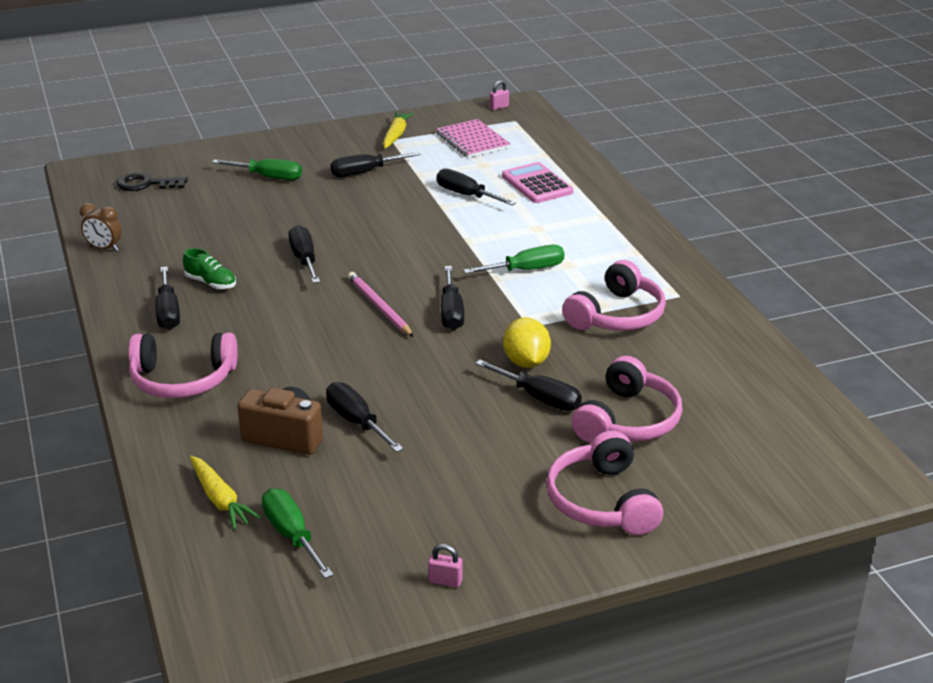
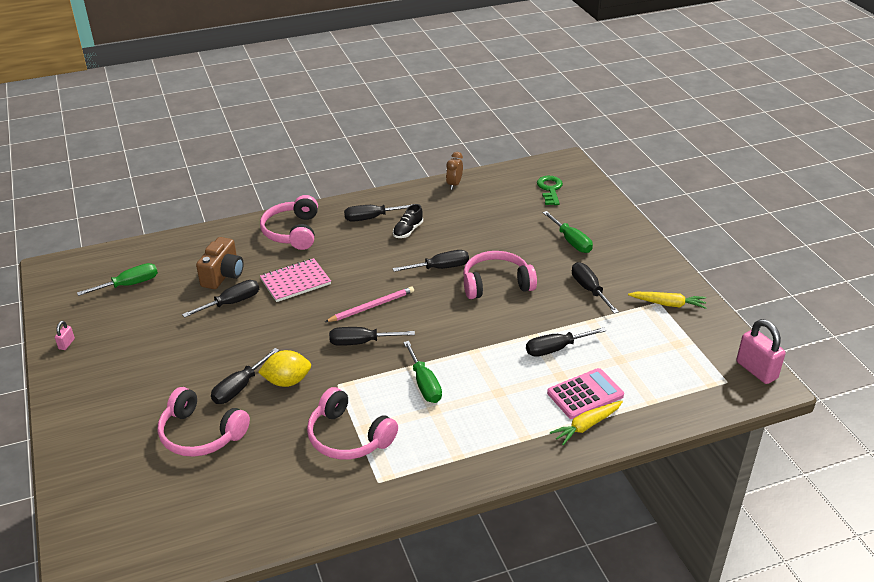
camera: 90 degrees right, 5 degrees up
black key [117,173,188,191] -> green key [537,176,563,205]
green shoe [183,248,236,289] -> black shoe [393,204,423,238]
yellow carrot [190,456,261,530] -> yellow carrot moved to [550,401,623,445]
green screwdriver [212,159,302,180] -> green screwdriver turned 45 degrees counterclockwise [543,211,593,253]
pink notebook [436,119,511,158] -> pink notebook moved to [260,258,331,302]
black screwdriver [437,168,516,206] -> black screwdriver turned 150 degrees counterclockwise [526,327,606,357]
pink padlock [490,80,509,110] -> pink padlock [736,319,786,384], size x2.13
pink headphones [546,431,663,535] -> pink headphones moved to [463,251,537,299]

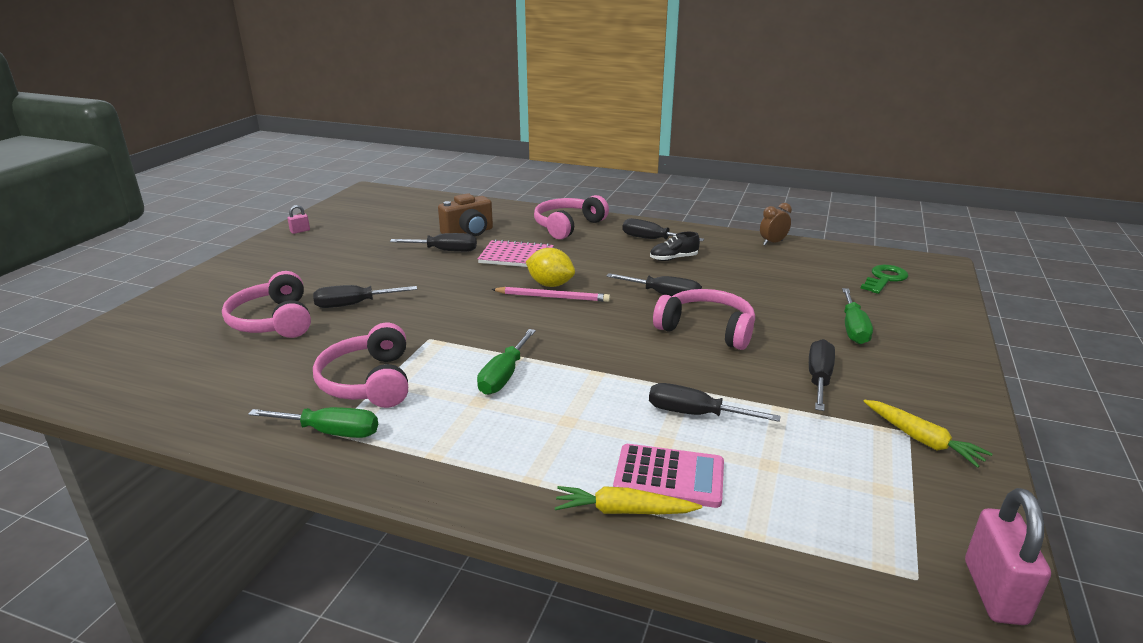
camera: 40 degrees right, 10 degrees down
green screwdriver [77,263,158,296] -> green screwdriver moved to [248,407,378,438]
yellow lemon [258,350,311,387] -> yellow lemon moved to [526,248,575,287]
black screwdriver [329,327,415,346] -> none

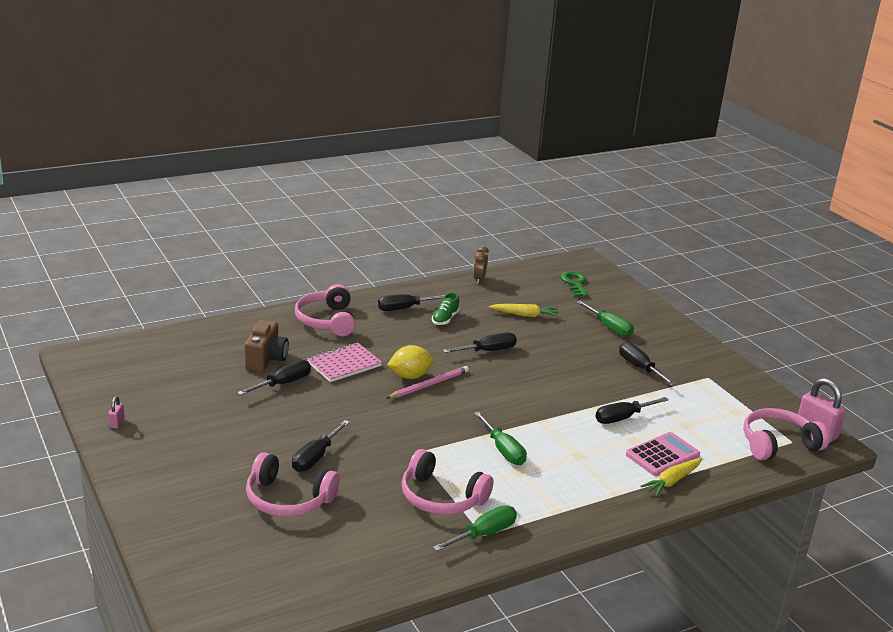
camera: 50 degrees left, 0 degrees up
black shoe [650,232,700,261] -> green shoe [432,293,460,325]
pink headphones [653,289,755,350] -> pink headphones moved to [743,408,830,460]
yellow carrot [863,400,993,468] -> yellow carrot moved to [489,304,559,317]

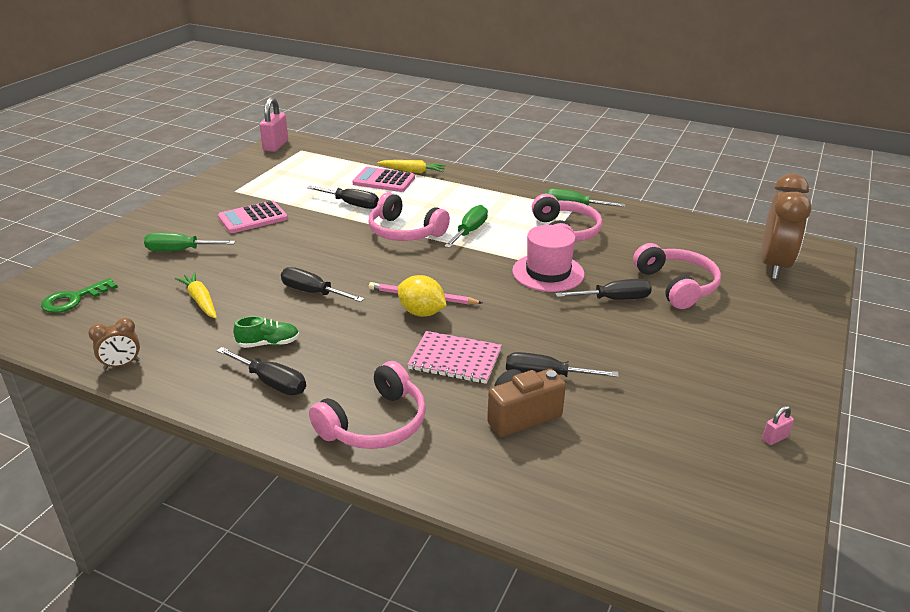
camera: 125 degrees left, 5 degrees up
green screwdriver [576,300,634,337] -> green screwdriver turned 105 degrees counterclockwise [144,233,235,251]
black screwdriver [619,342,676,386] -> pink calculator [218,200,288,233]
pink headphones [743,408,830,460] -> pink headphones moved to [368,192,450,241]
none -> pink hat [512,225,585,292]
none -> brown clock [761,174,811,279]

